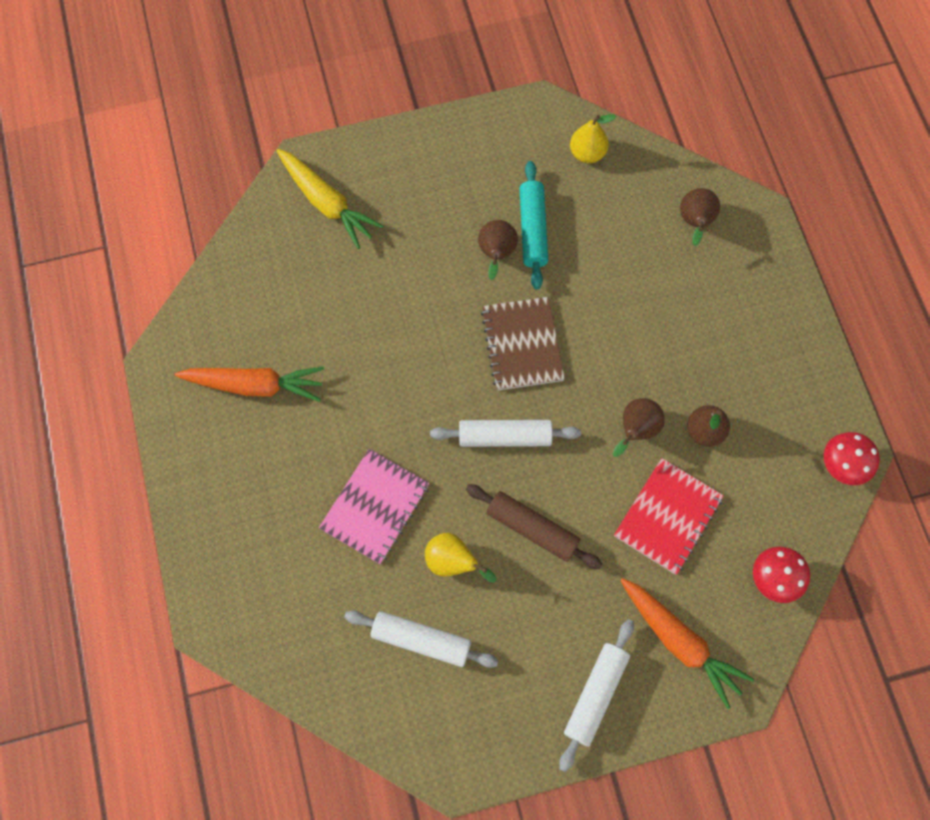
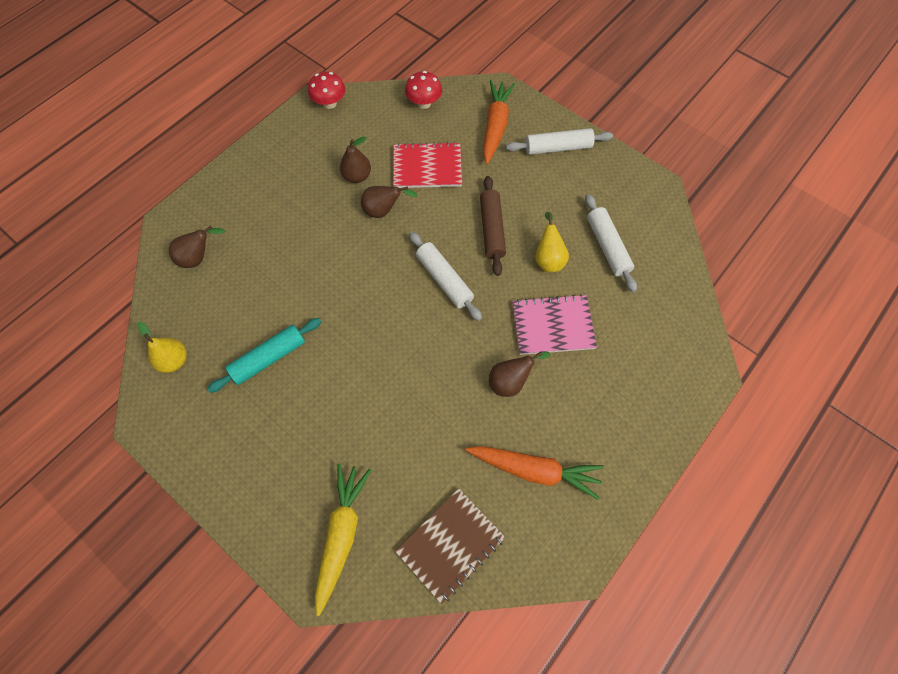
camera: 125 degrees left, 5 degrees down
orange carrot [175,367,324,402] -> orange carrot turned 135 degrees clockwise [466,446,604,500]
brown pear [478,220,518,280] -> brown pear moved to [489,351,550,397]
brown notebook [481,297,565,391] -> brown notebook moved to [395,488,505,604]

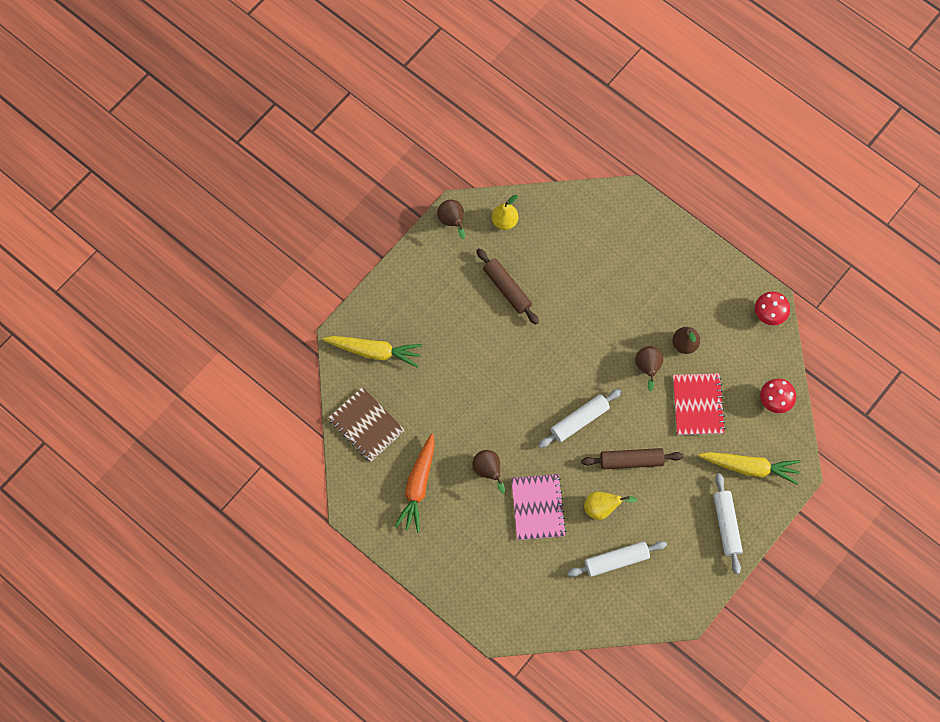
camera: 90 degrees right, 5 degrees up
brown pear [169,226,225,268] -> brown pear moved to [437,200,465,239]
turquoise rolling pin [207,318,322,393] -> brown rolling pin [476,248,539,324]
orange carrot [483,80,515,164] -> yellow carrot [698,452,801,485]

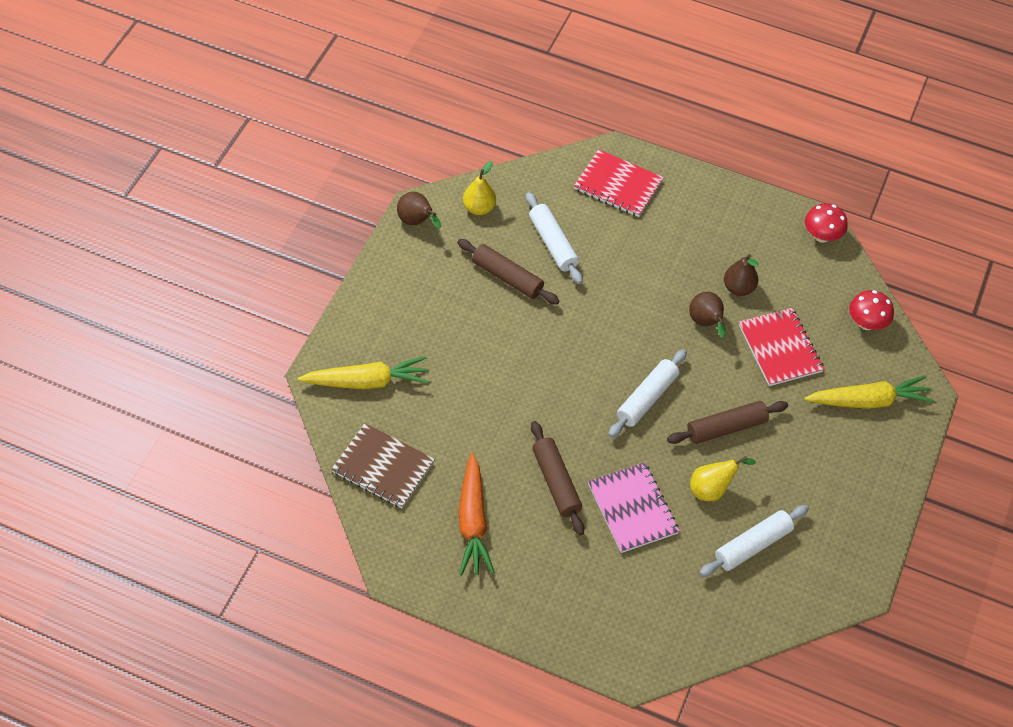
camera: 20 degrees left, 15 degrees down
brown pear [472,450,505,494] -> brown rolling pin [531,421,585,535]
white rolling pin [713,473,743,574] -> white rolling pin moved to [526,192,583,284]
none -> red notebook [574,149,664,217]

